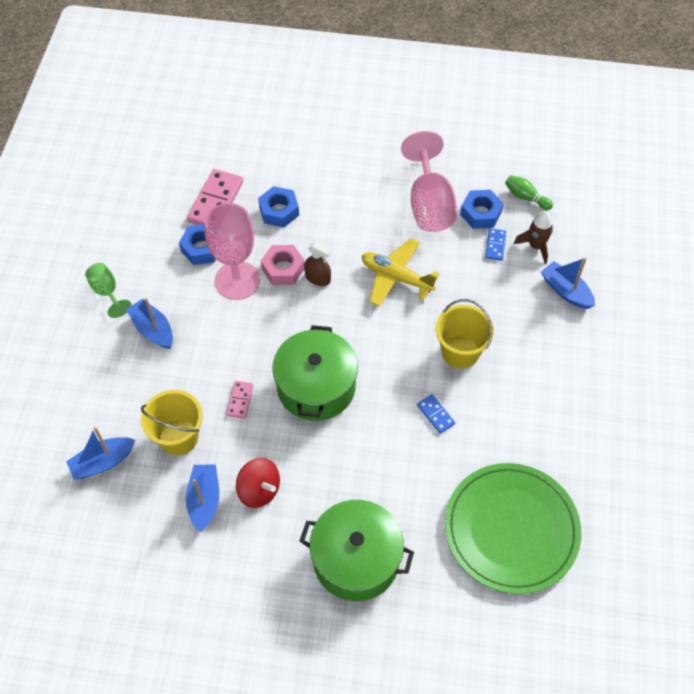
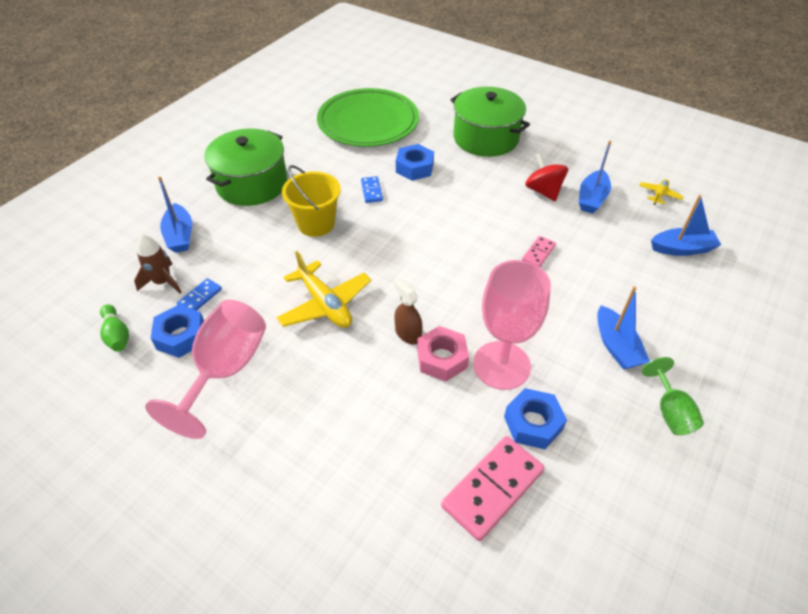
camera: 155 degrees left, 10 degrees down
yellow bucket [141,390,203,455] -> none
blue nut [258,186,299,227] -> blue nut moved to [396,144,434,181]
green pot [272,325,358,421] -> green pot moved to [205,128,287,206]
none -> yellow plane [639,179,684,205]

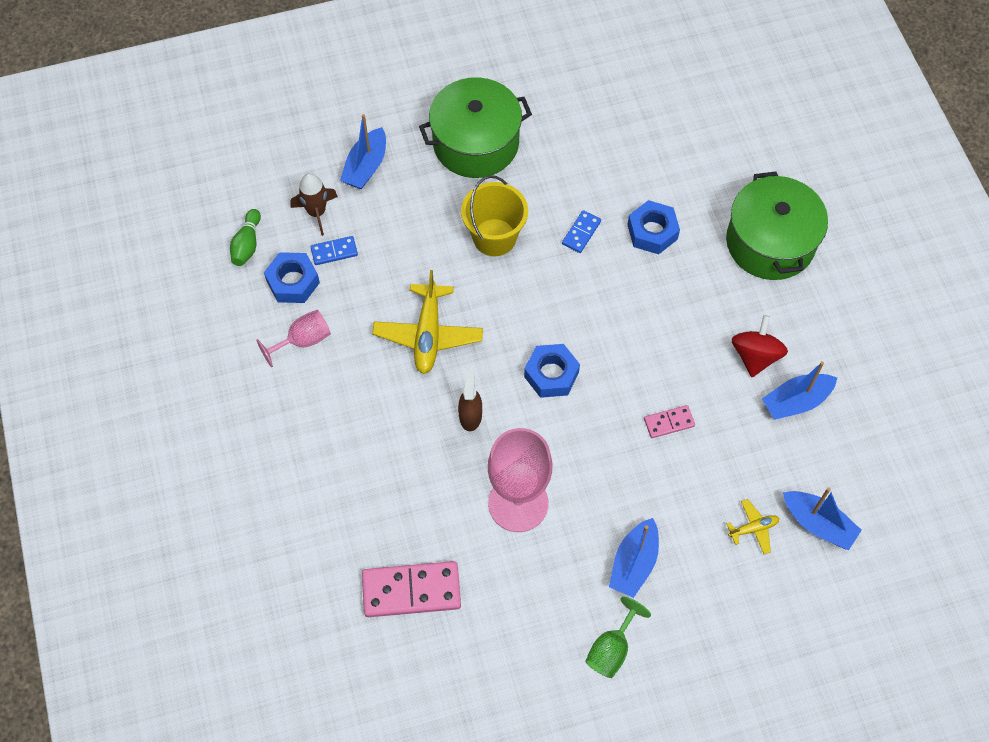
camera: 40 degrees right, 15 degrees up
pink goblet [145,300,266,439] -> pink goblet [256,310,331,368], size x0.54
green plate [317,88,419,147] -> none
pink nut [417,326,469,382] -> none
blue nut [504,388,567,449] -> blue nut moved to [524,344,580,398]
yellow plane [639,179,684,205] -> yellow plane moved to [726,499,779,554]

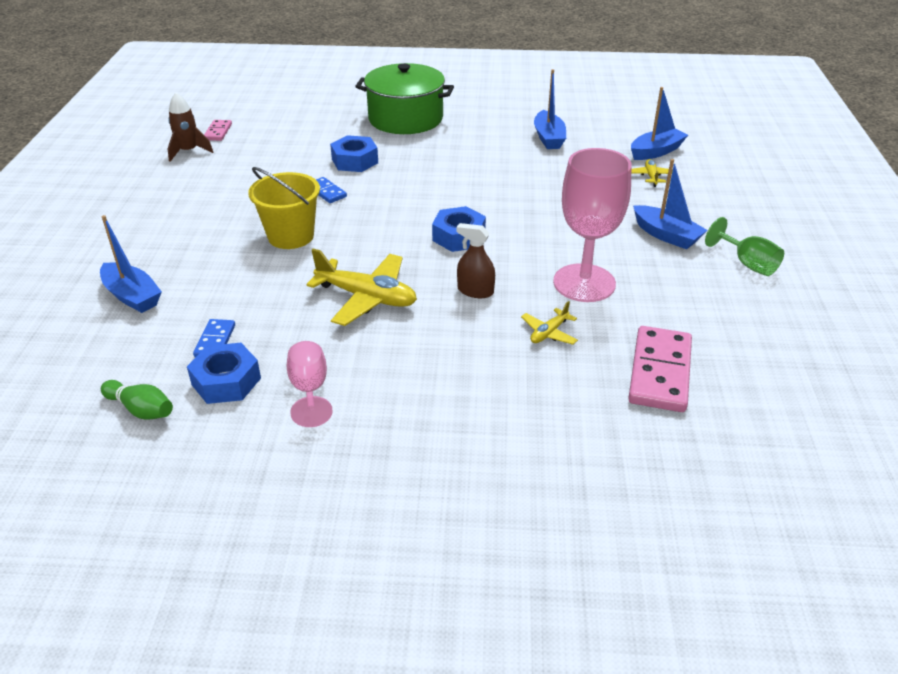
camera: 70 degrees left, 25 degrees down
brown rocket [290,173,338,236] -> brown rocket moved to [168,92,213,162]
green pot [419,77,532,178] -> none
pink domino [644,405,695,438] -> pink domino moved to [204,120,232,141]
red spinning top [731,315,788,377] -> none
none -> yellow plane [521,301,578,345]

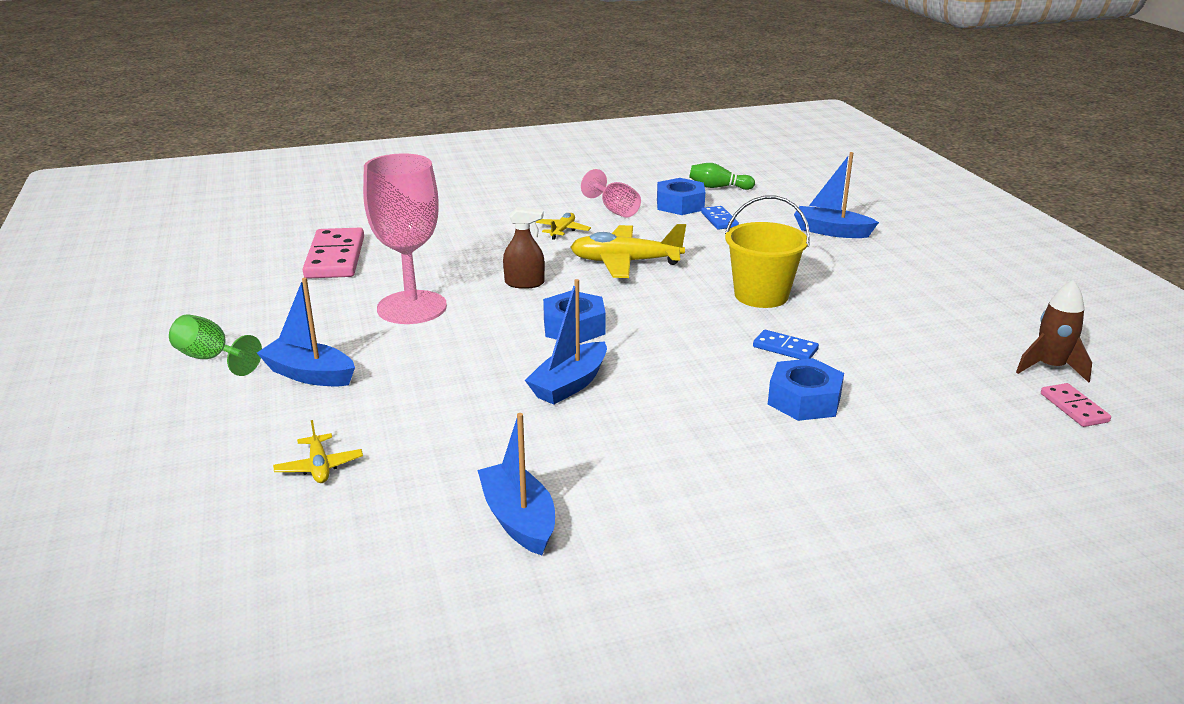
camera: 160 degrees right, 10 degrees down
green pot [355,63,454,134] -> none
yellow plane [521,301,578,345] -> yellow plane moved to [536,213,591,240]
blue boat [631,87,688,160] -> blue boat moved to [525,279,607,405]

